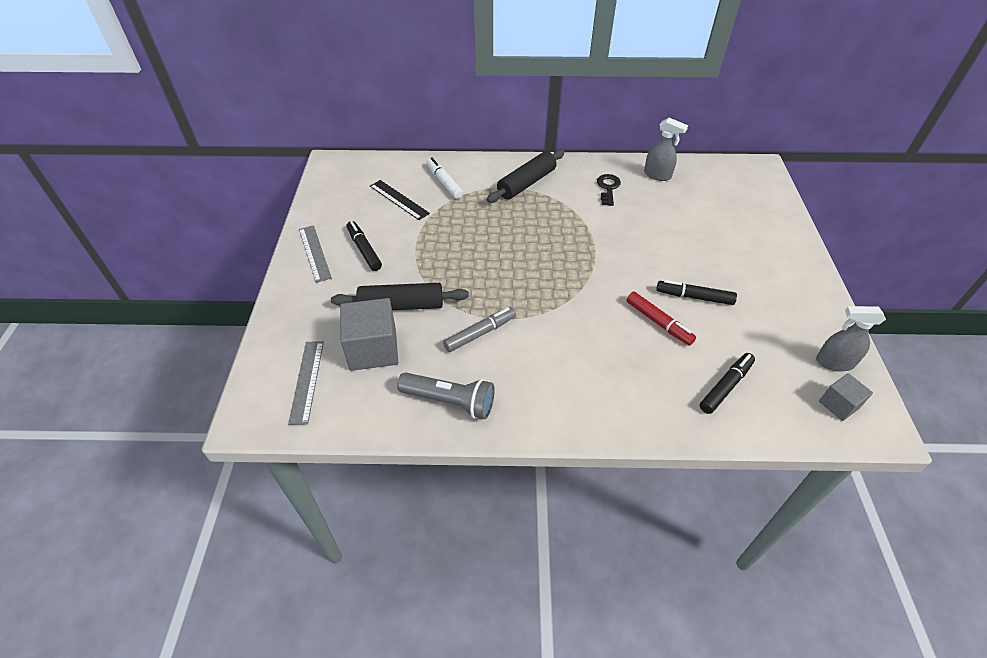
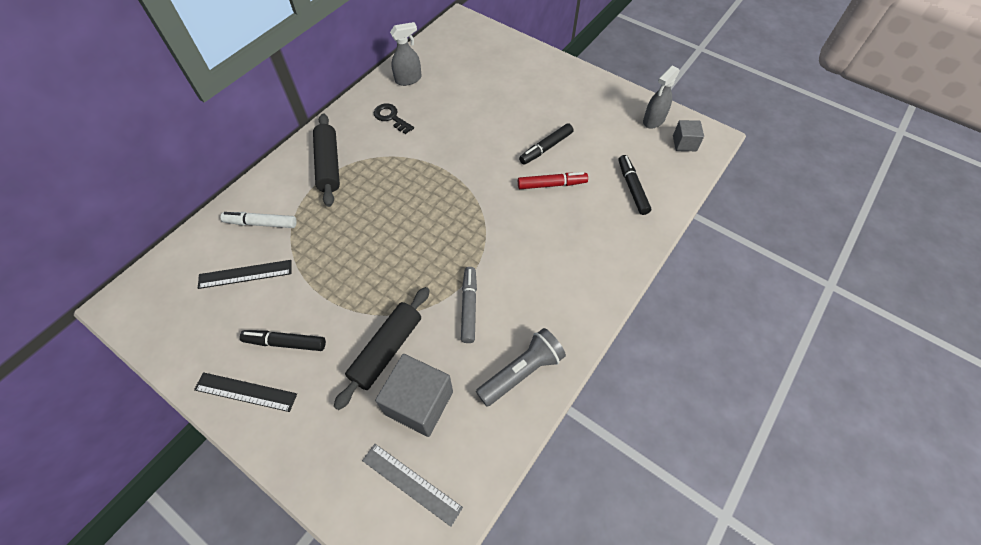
camera: 55 degrees left, 10 degrees up
grey ruler [299,225,332,283] -> black ruler [194,372,297,412]

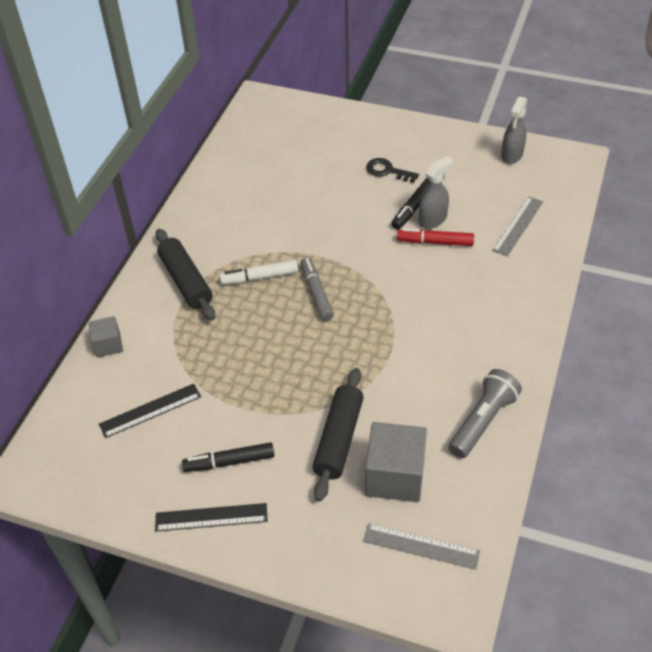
camera: 15 degrees left, 10 degrees down
white marker [221,212,297,228] -> white marker moved to [220,260,298,285]
black key [374,103,414,134] -> black key moved to [366,158,419,183]
grey spray bottle [390,22,422,86] -> grey spray bottle moved to [419,156,453,229]
grey marker [461,267,477,343] -> grey marker moved to [301,257,334,321]
red marker [518,172,588,189] -> red marker turned 150 degrees counterclockwise [397,228,474,246]
black marker [619,155,651,215] -> grey ruler [492,196,543,256]
grey cube [673,120,704,151] -> grey cube moved to [88,316,123,358]

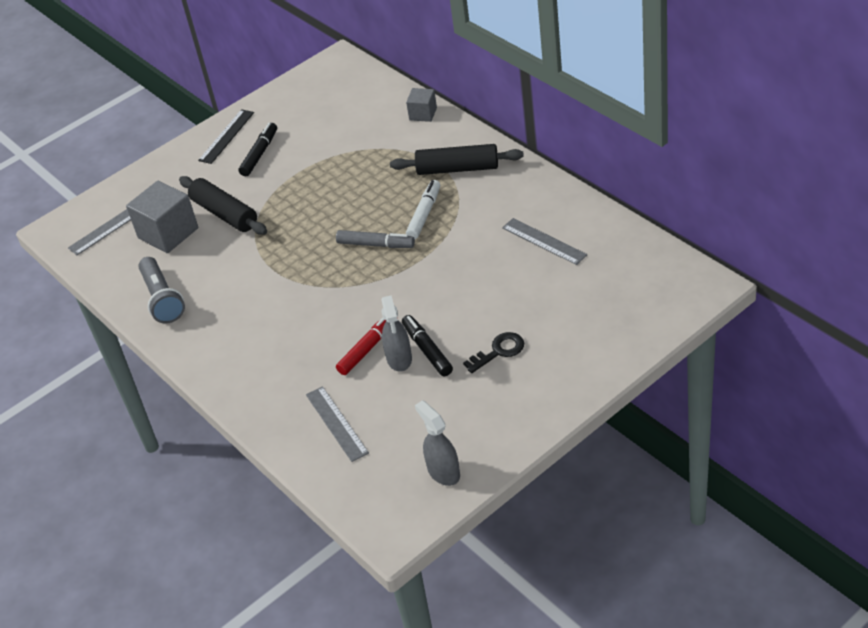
camera: 125 degrees right, 5 degrees down
black ruler [99,384,201,438] -> none
none -> grey ruler [502,218,587,265]

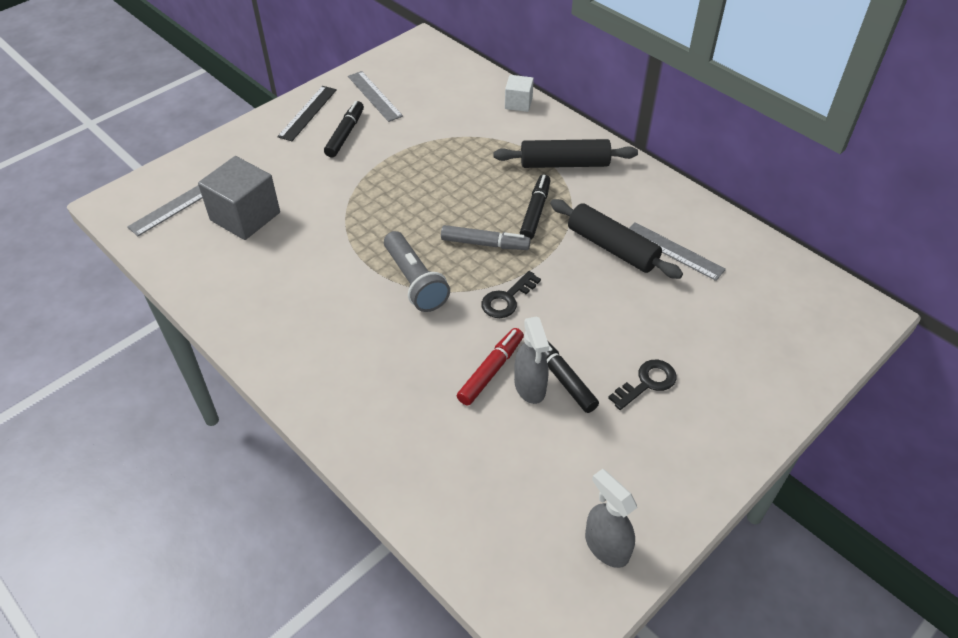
camera: 10 degrees left, 5 degrees up
grey flashlight [138,257,185,324] -> grey flashlight moved to [384,231,450,312]
black rolling pin [179,176,267,235] -> black rolling pin moved to [550,199,683,279]
grey ruler [306,386,369,462] -> grey ruler moved to [348,71,403,122]
grey cube [406,88,437,122] -> white cube [505,75,534,112]
white marker [406,180,440,239] -> black marker [520,174,551,239]
none -> black key [481,271,541,318]

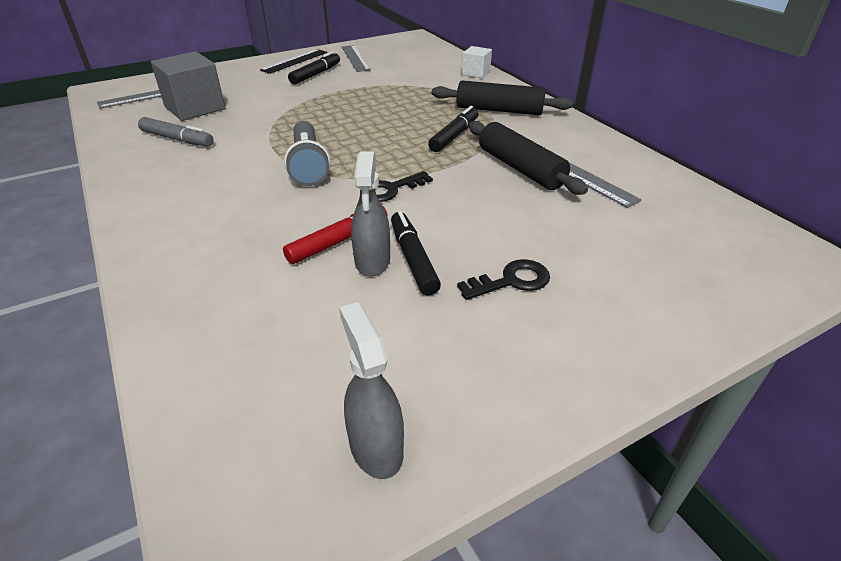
camera: 15 degrees right, 10 degrees down
grey marker [441,225,531,250] -> grey marker moved to [138,117,213,147]

